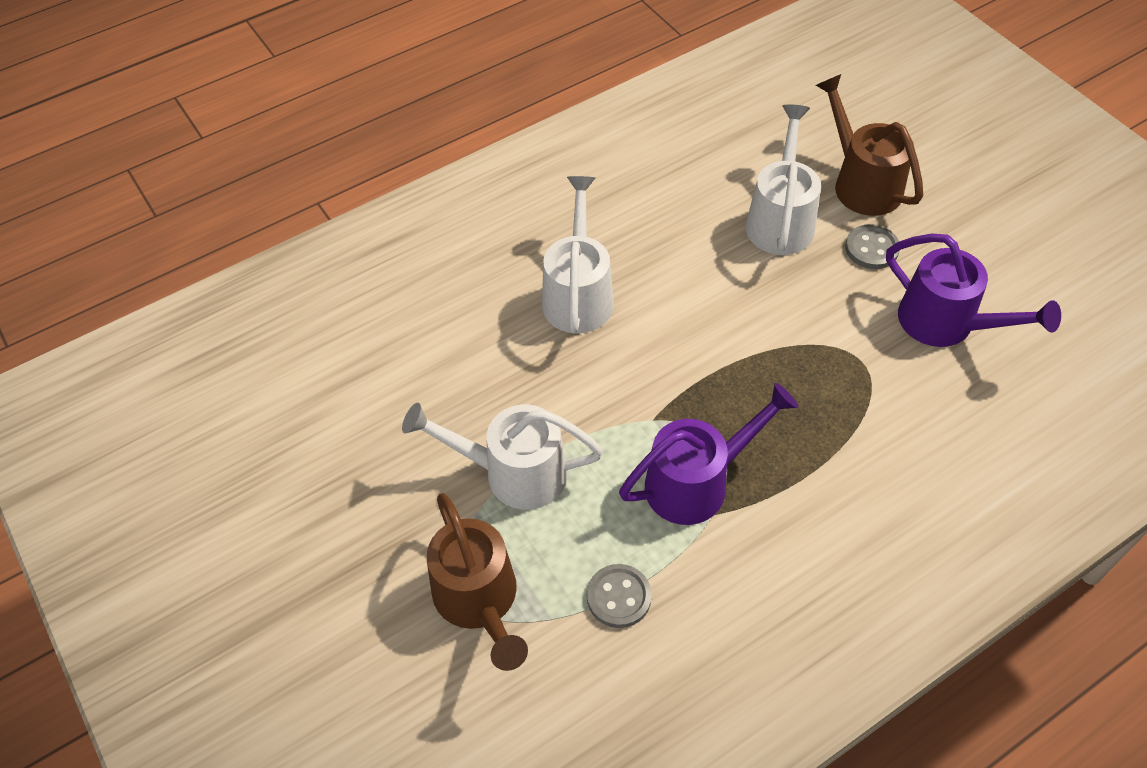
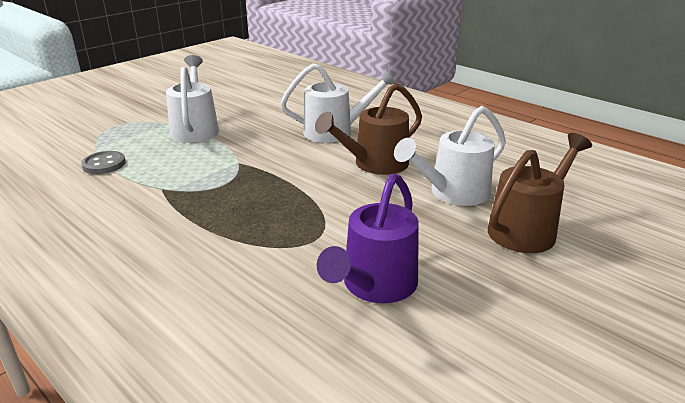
camera: 75 degrees right, 25 degrees down
brown watering can [427,493,528,671] -> brown watering can moved to [315,83,422,175]
purple watering can [619,383,798,525] -> none
white watering can [745,105,821,255] -> white watering can turned 150 degrees clockwise [394,106,506,206]
grey button [845,224,899,269] -> none

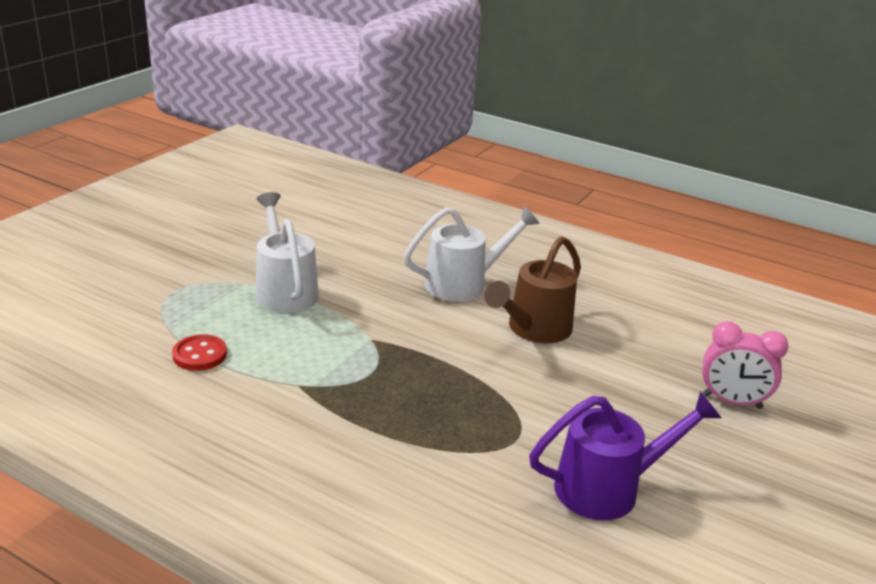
camera: 15 degrees left, 0 degrees up
grey button [81,151,126,174] -> red button [172,334,227,371]
purple watering can [317,174,419,303] -> purple watering can turned 120 degrees counterclockwise [529,391,721,520]
white watering can [394,106,506,206] -> none
brown watering can [488,133,592,253] -> pink clock [702,321,788,409]

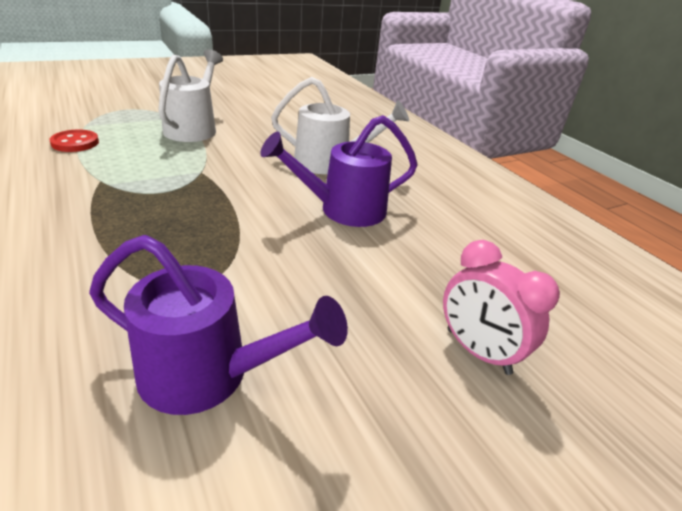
camera: 30 degrees right, 5 degrees up
brown watering can [484,236,581,343] -> purple watering can [260,115,418,227]

